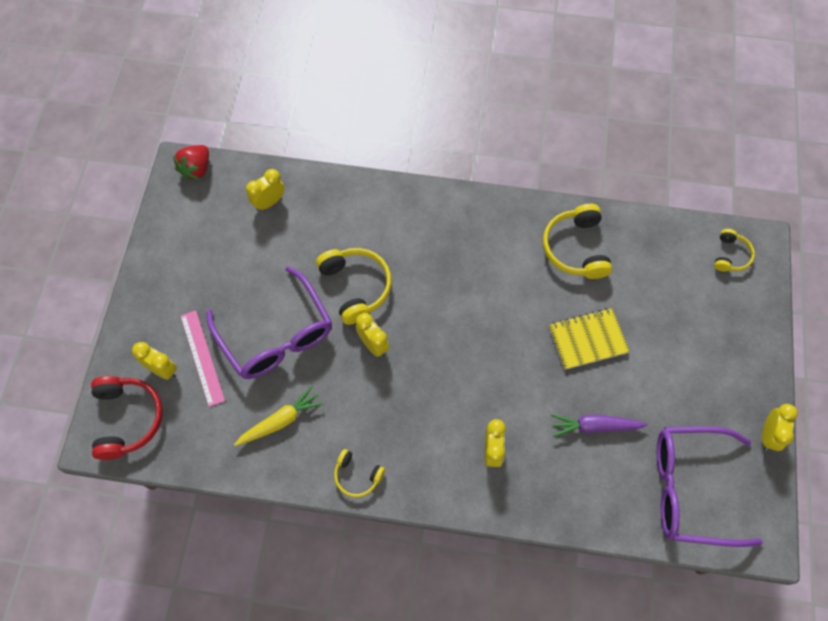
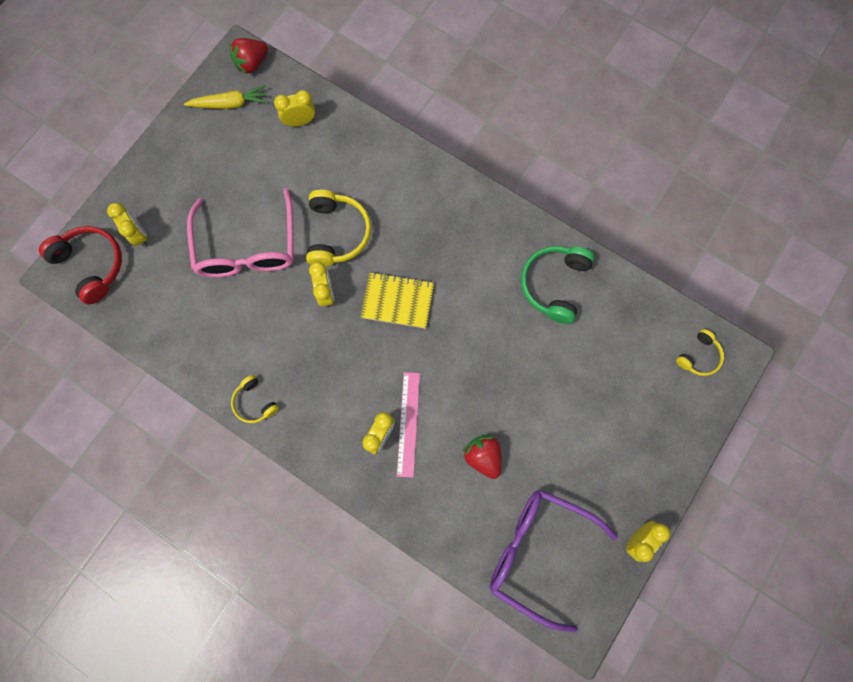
camera: 25 degrees right, 10 degrees up
red headphones [91,376,163,460] -> red headphones turned 60 degrees counterclockwise [39,226,122,304]
pink ruler [181,310,225,407] -> pink ruler moved to [397,372,420,478]
purple glasses [206,266,332,379] -> pink glasses [187,188,294,277]
yellow carrot [234,386,323,446] -> yellow carrot moved to [184,85,268,109]
yellow headphones [543,204,612,279] -> green headphones [521,246,595,324]
yellow notebook [549,308,630,370] -> yellow notebook moved to [360,272,434,329]
purple carrot [551,414,648,437] -> red strawberry [463,434,502,479]

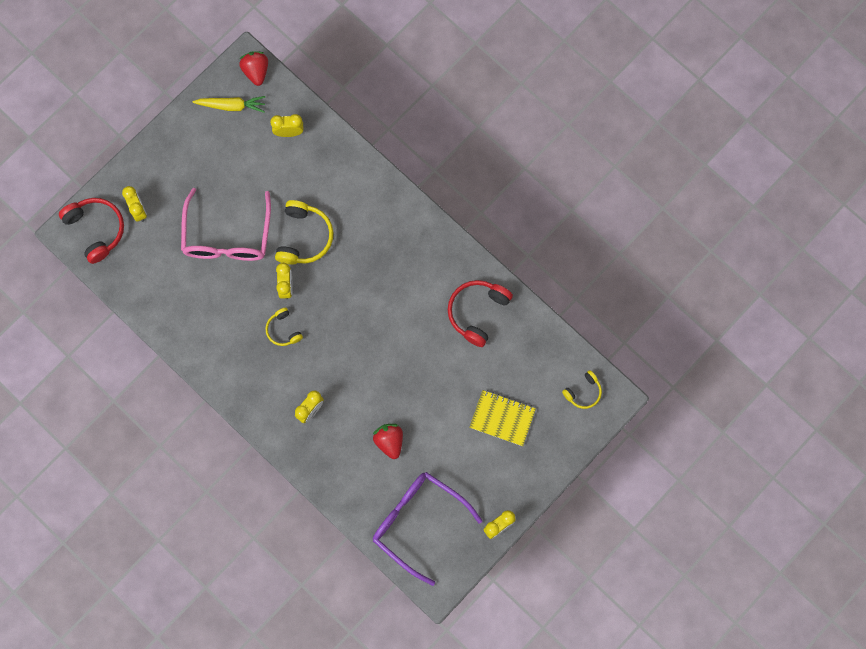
camera: 10 degrees right, 0 degrees up
red strawberry [229,38,268,74] -> red strawberry turned 105 degrees clockwise [239,51,268,86]
yellow headphones [231,375,279,423] -> yellow headphones moved to [265,307,303,346]
yellow notebook [360,272,434,329] -> yellow notebook moved to [469,390,536,446]
pink ruler [397,372,420,478] -> none
green headphones [521,246,595,324] -> red headphones [448,280,513,347]

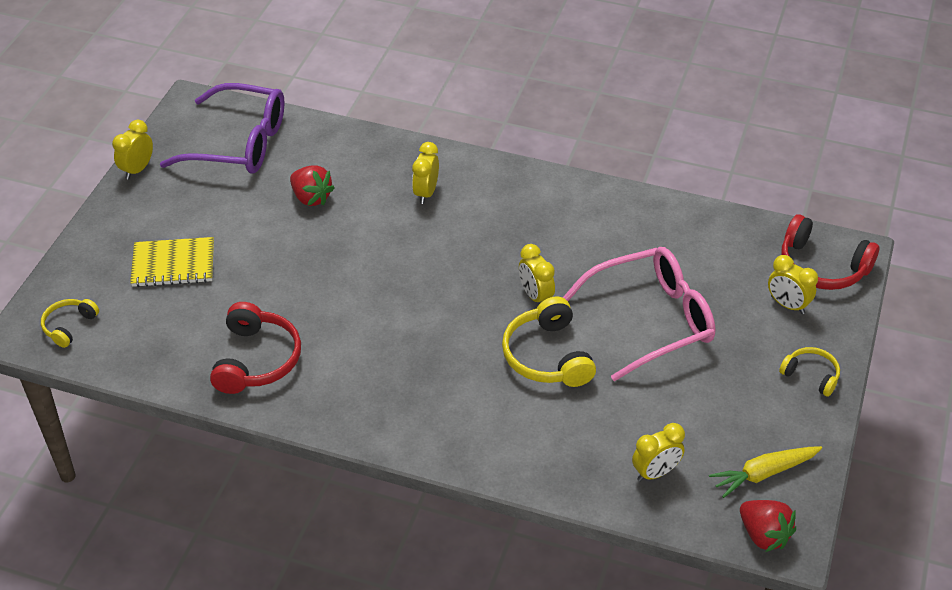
camera: 155 degrees right, 30 degrees down
pink glasses [181,188,271,261] -> pink glasses turned 90 degrees clockwise [563,247,715,381]
yellow headphones [265,307,303,346] -> yellow headphones moved to [779,347,840,397]

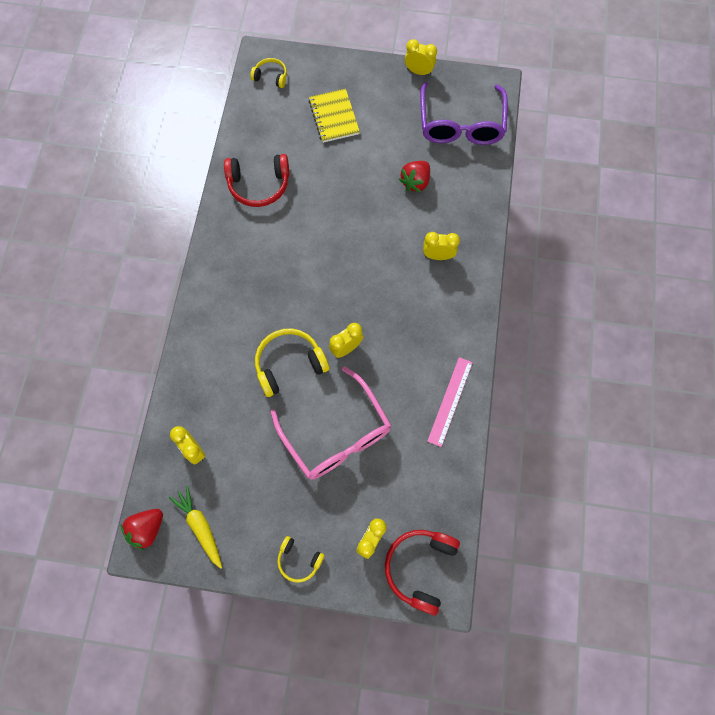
camera: 80 degrees right, 25 degrees up
yellow headphones [779,347,840,397] -> yellow headphones turned 90 degrees clockwise [278,536,324,583]
none -> pink ruler [427,357,473,447]

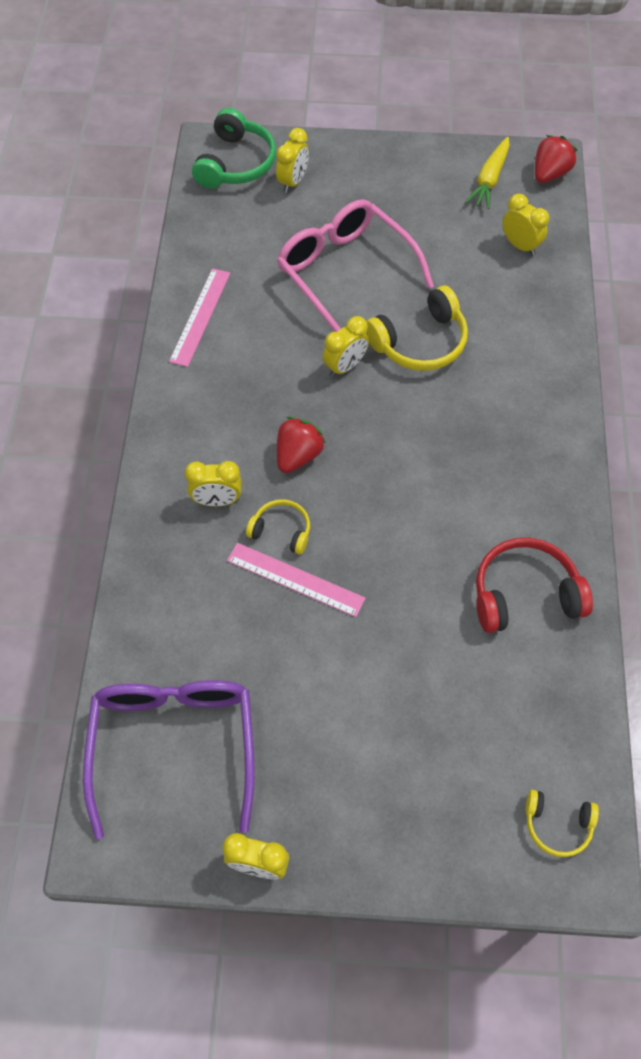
camera: 175 degrees right, 10 degrees down
yellow carrot [169,486,222,569] -> yellow carrot turned 60 degrees clockwise [465,137,510,209]
yellow headphones [278,536,324,583] -> yellow headphones moved to [246,499,310,555]
yellow notebook [309,89,360,143] -> none
red headphones [385,530,460,615] -> green headphones [192,108,276,189]
red strawberry [399,161,430,193] -> red strawberry moved to [277,417,326,473]
none -> pink ruler [227,543,365,617]

